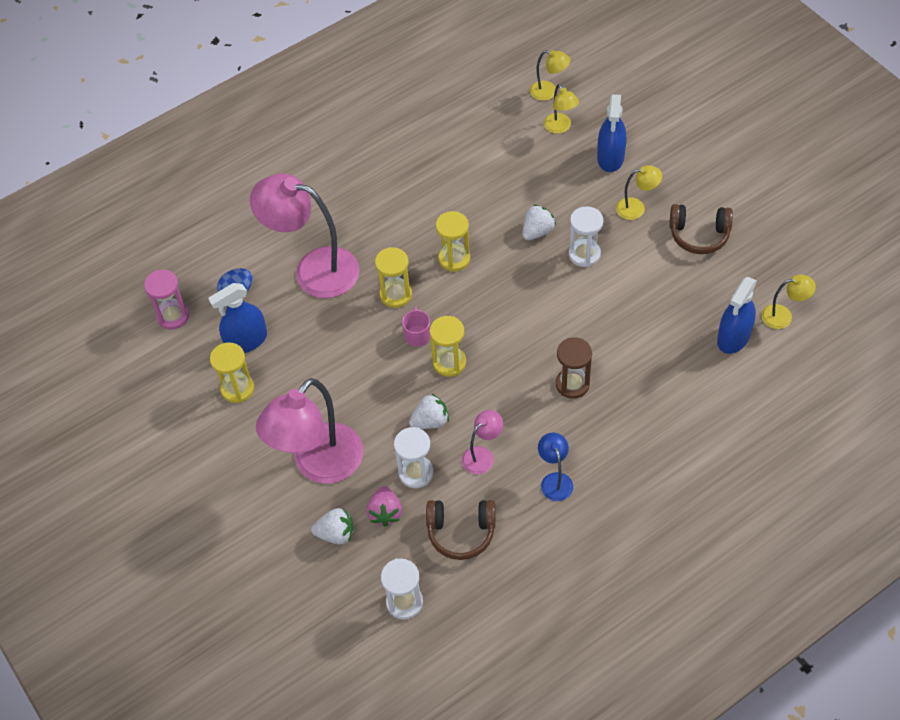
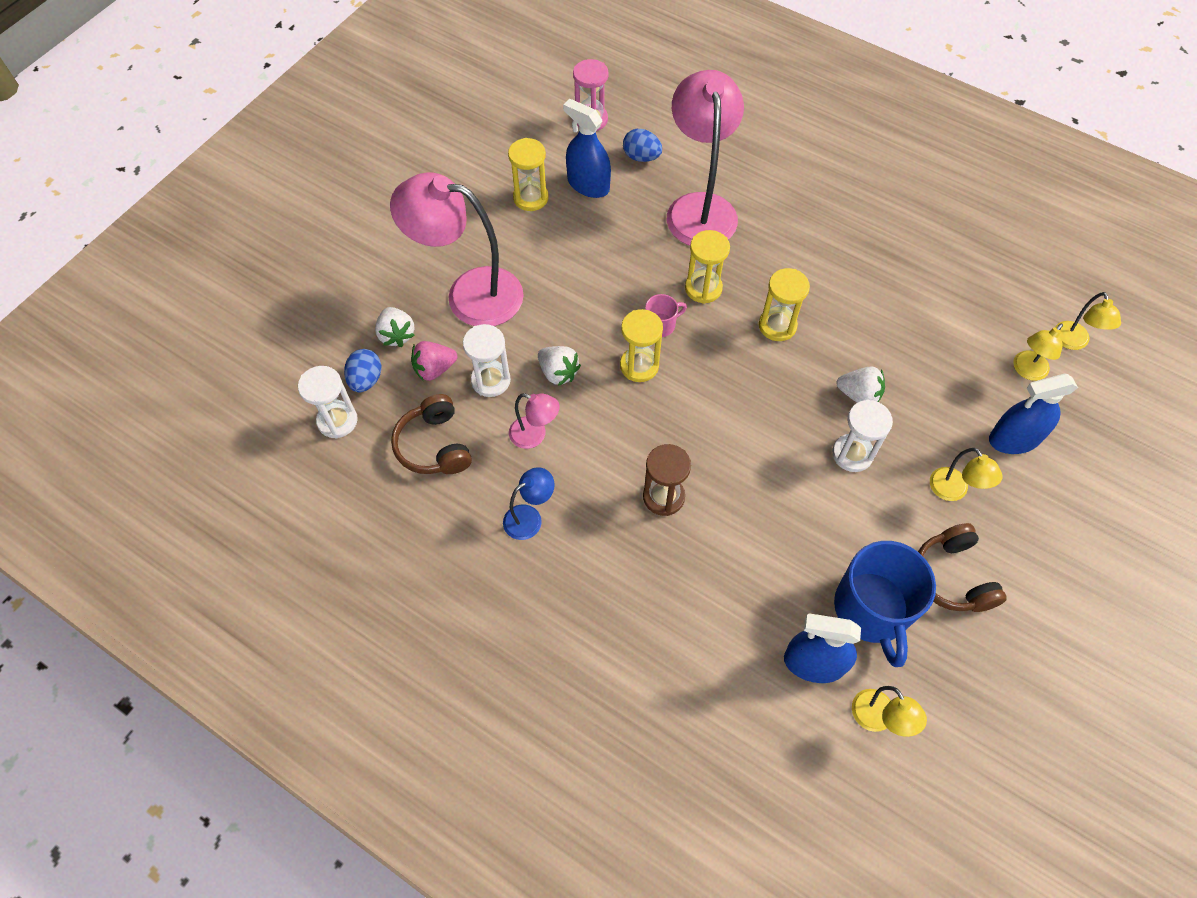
camera: 65 degrees right, 5 degrees up
none -> blue egg [344,349,381,392]
none -> blue mug [834,541,936,667]

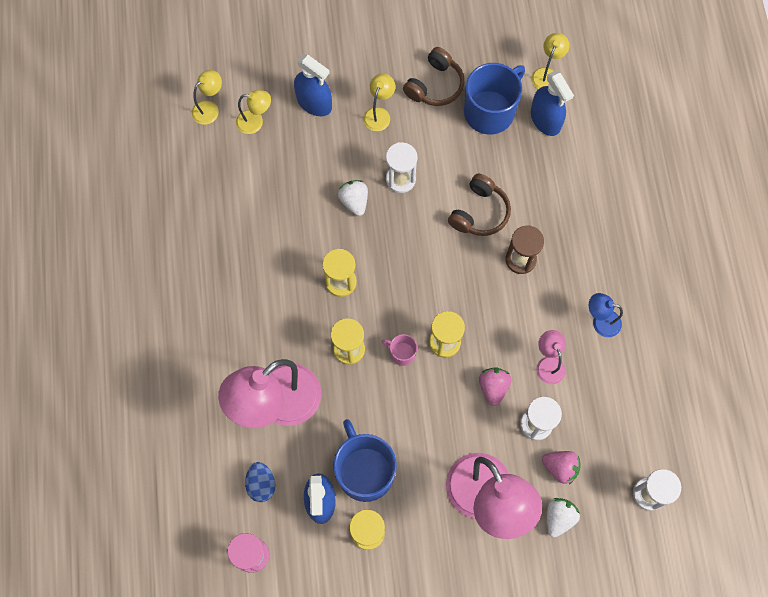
camera: 130 degrees left, 10 degrees up
blue egg [344,349,381,392] -> none
brown headphones [391,394,472,474] -> brown headphones moved to [448,174,511,236]
white strawberry [538,346,581,386] -> pink strawberry [479,367,512,406]
none -> blue mug [333,419,397,502]

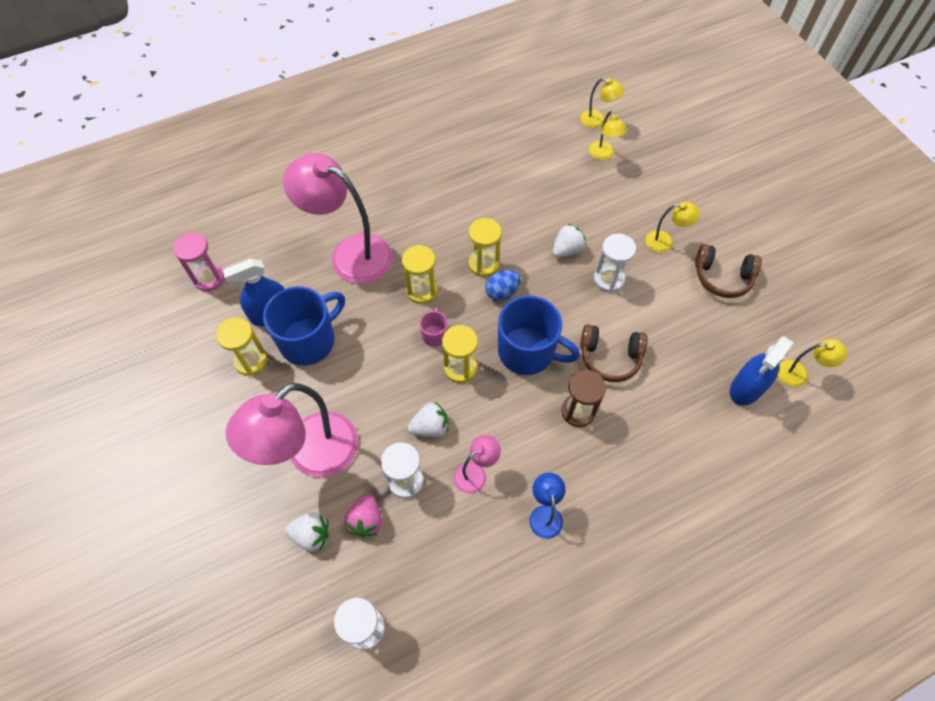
camera: 70 degrees right, 10 degrees down
blue egg [245,462,275,502] -> blue egg moved to [485,270,521,301]
blue spray bottle [294,54,332,116] -> none
blue mug [464,63,525,134] -> blue mug moved to [498,296,580,375]
pink strawberry [479,367,512,406] -> white strawberry [408,402,448,437]

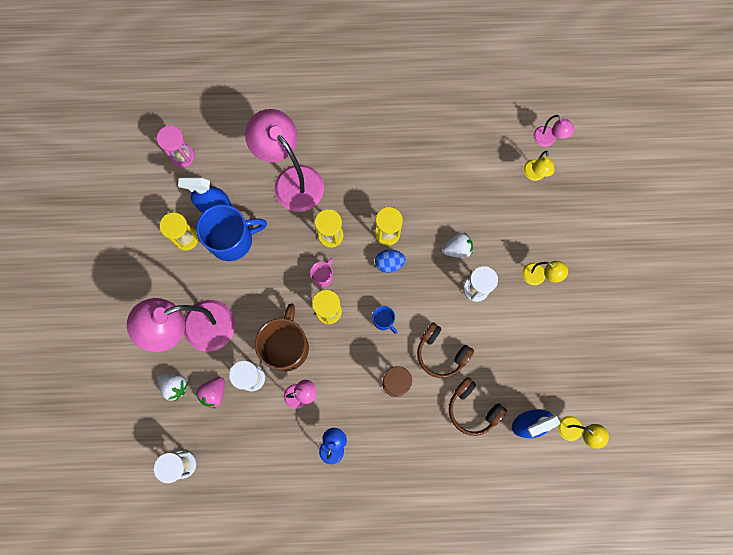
camera: 25 degrees right, 15 degrees up
white strawberry [408,402,448,437] -> brown mug [255,303,309,371]
blue mug [498,296,580,375] -> blue mug [372,306,397,334], size x0.46
yellow lamp [580,78,624,128] -> pink lamp [533,115,575,147]
brown headphones [695,244,762,298] -> brown headphones moved to [449,377,507,436]

